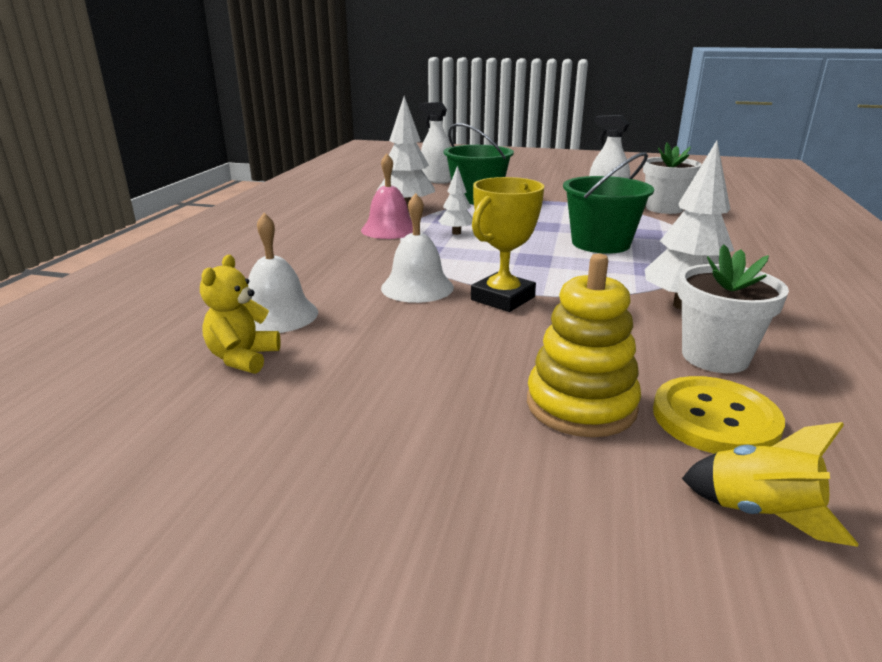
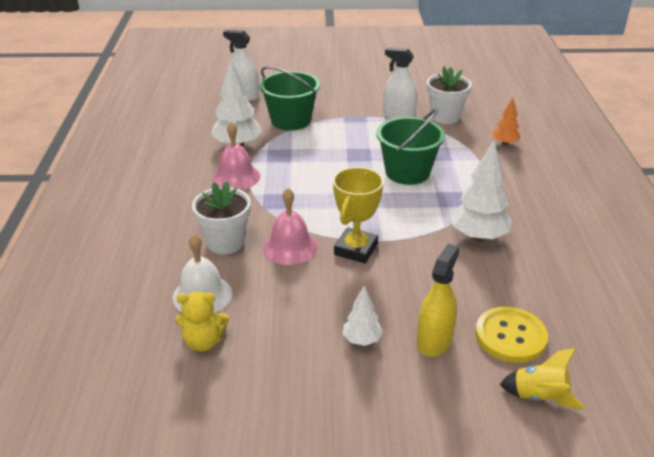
camera: 15 degrees left, 10 degrees up
yellow teddy bear [200,255,281,374] -> yellow teddy bear turned 90 degrees counterclockwise [175,292,229,352]
white bell [381,193,454,303] -> pink bell [263,188,318,265]
white tree [438,165,473,235] -> white tree moved to [342,286,383,346]
yellow stacking toy [527,254,641,437] -> yellow spray bottle [417,243,460,357]
white flower pot [678,245,789,373] -> white flower pot moved to [192,181,251,254]
none -> orange tree [492,98,521,146]

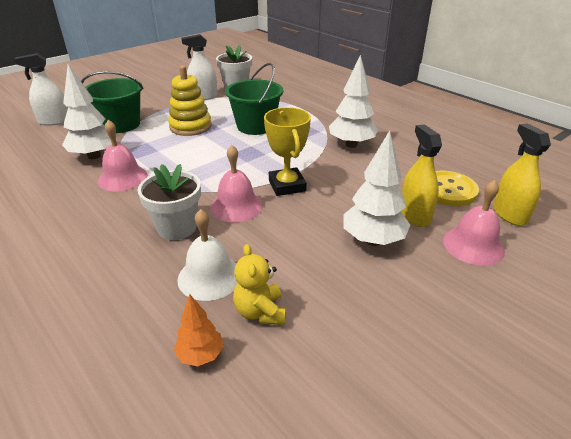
camera: 40 degrees left, 0 degrees up
yellow teddy bear [175,292,229,352] -> yellow teddy bear turned 120 degrees clockwise [233,244,286,325]
white tree [342,286,383,346] -> white tree [343,131,410,246], size x1.80
orange tree [492,98,521,146] -> orange tree moved to [174,294,223,366]
yellow rocket [500,348,585,409] -> yellow spray bottle [493,123,551,226]
none -> yellow stacking toy [168,66,212,136]
none -> pink bell [443,180,505,266]

